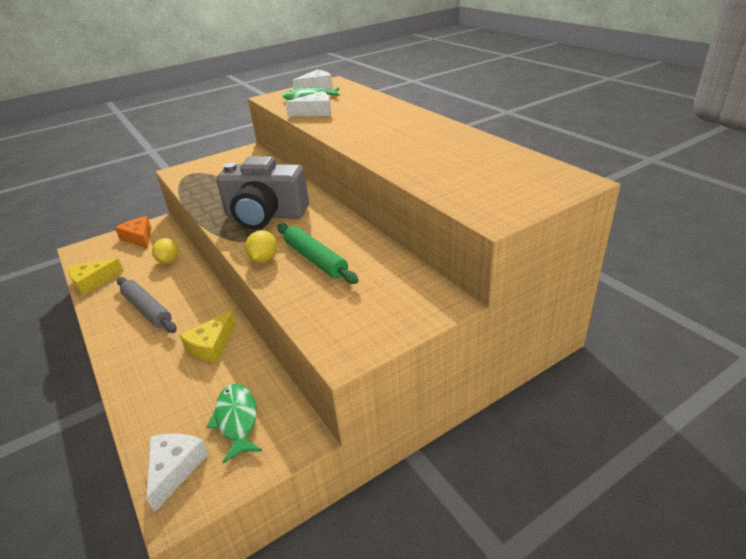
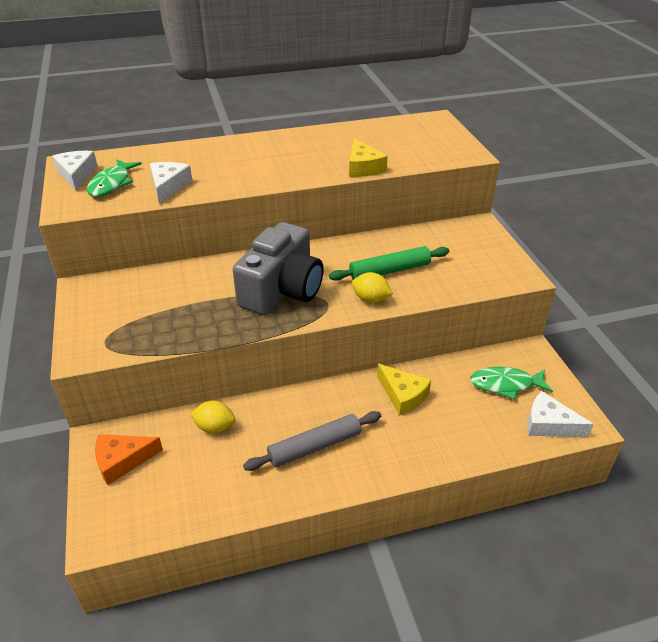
camera: 75 degrees left, 5 degrees up
yellow cheese [69,258,124,295] -> yellow cheese moved to [349,138,388,177]

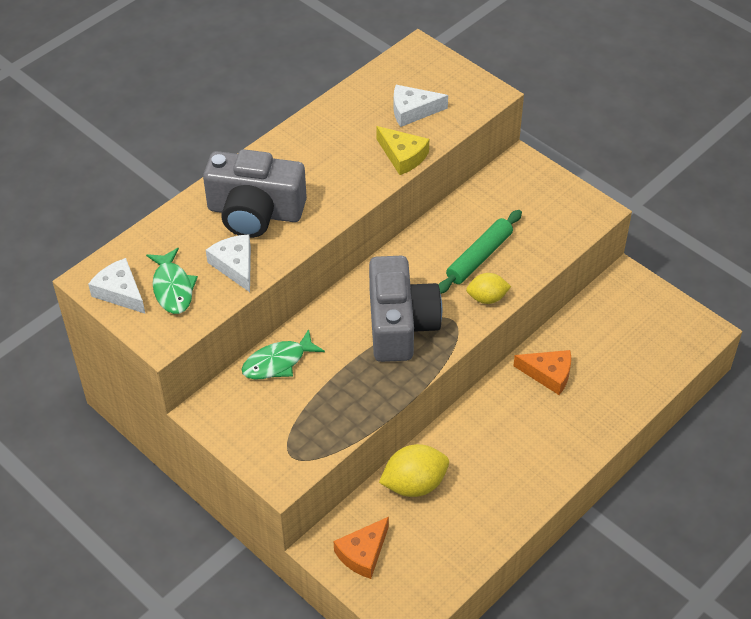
camera: 30 degrees left, 10 degrees up
yellow lemon [190,401,235,434] -> yellow lemon [379,444,449,497], size x1.58
grey rolling pin [243,411,381,471] -> none
yellow cheese [377,364,431,416] -> orange cheese [514,350,571,395]
green fish [470,367,553,400] -> green fish moved to [241,329,325,379]
white cheese [527,391,594,437] -> white cheese moved to [394,85,448,127]
none -> grey camera [203,149,307,238]

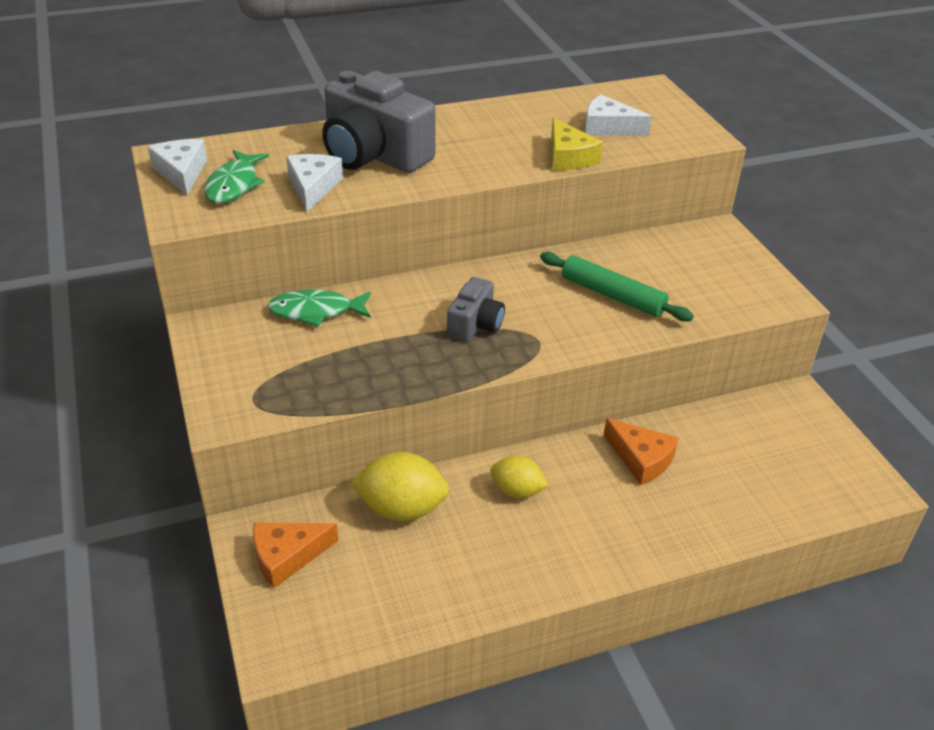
camera: 25 degrees right, 10 degrees down
grey camera [369,256,442,362] -> grey camera [447,277,505,342], size x0.52
green rolling pin [438,210,522,294] -> green rolling pin turned 60 degrees clockwise [540,252,694,322]
yellow lemon [466,273,511,304] -> yellow lemon moved to [490,456,548,498]

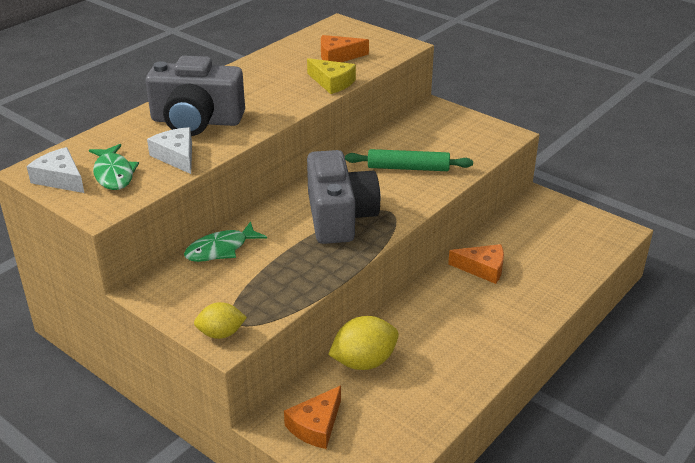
camera: 30 degrees left, 5 degrees down
grey camera [447,277,505,342] -> grey camera [307,150,381,244], size x1.92
yellow lemon [490,456,548,498] -> yellow lemon moved to [194,302,247,339]
white cheese [585,95,652,136] -> orange cheese [321,35,369,62]

